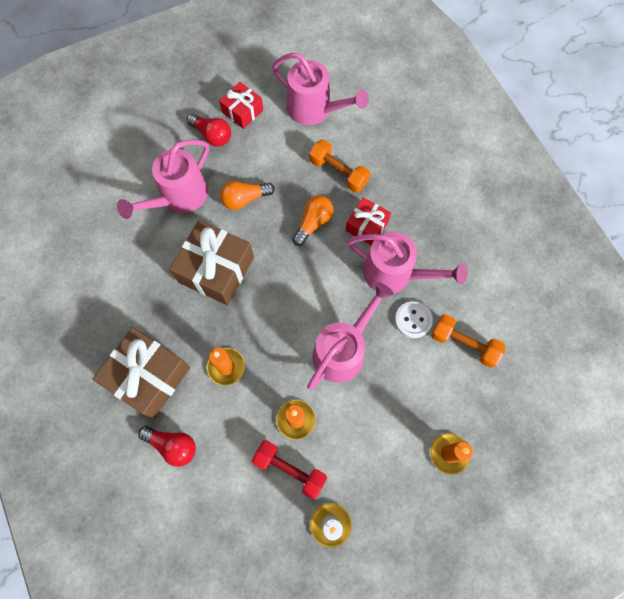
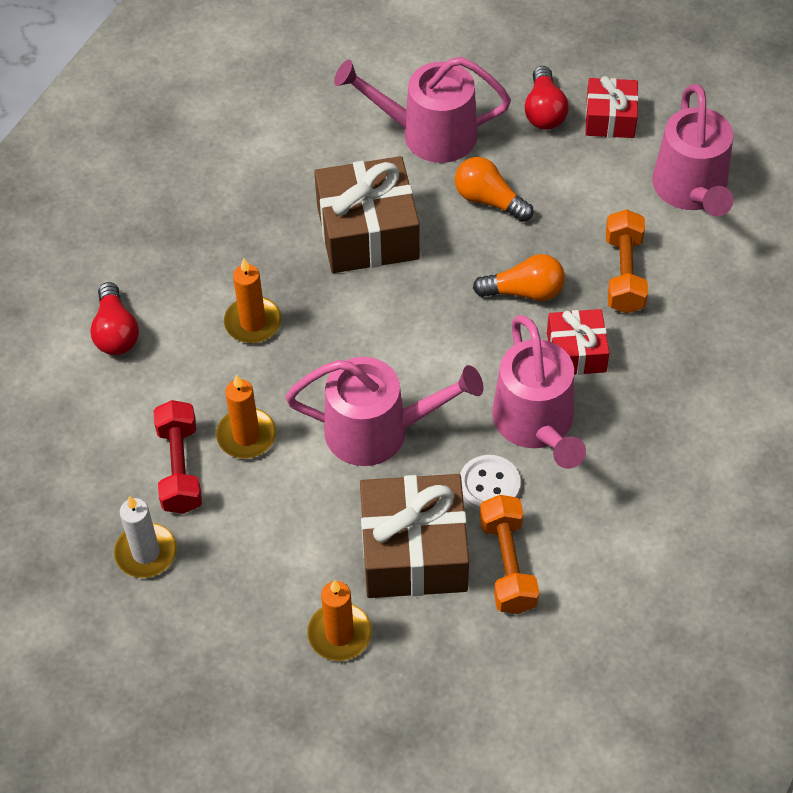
camera: 55 degrees right, 15 degrees down
brown gift [93,327,190,418] -> brown gift moved to [360,474,469,598]

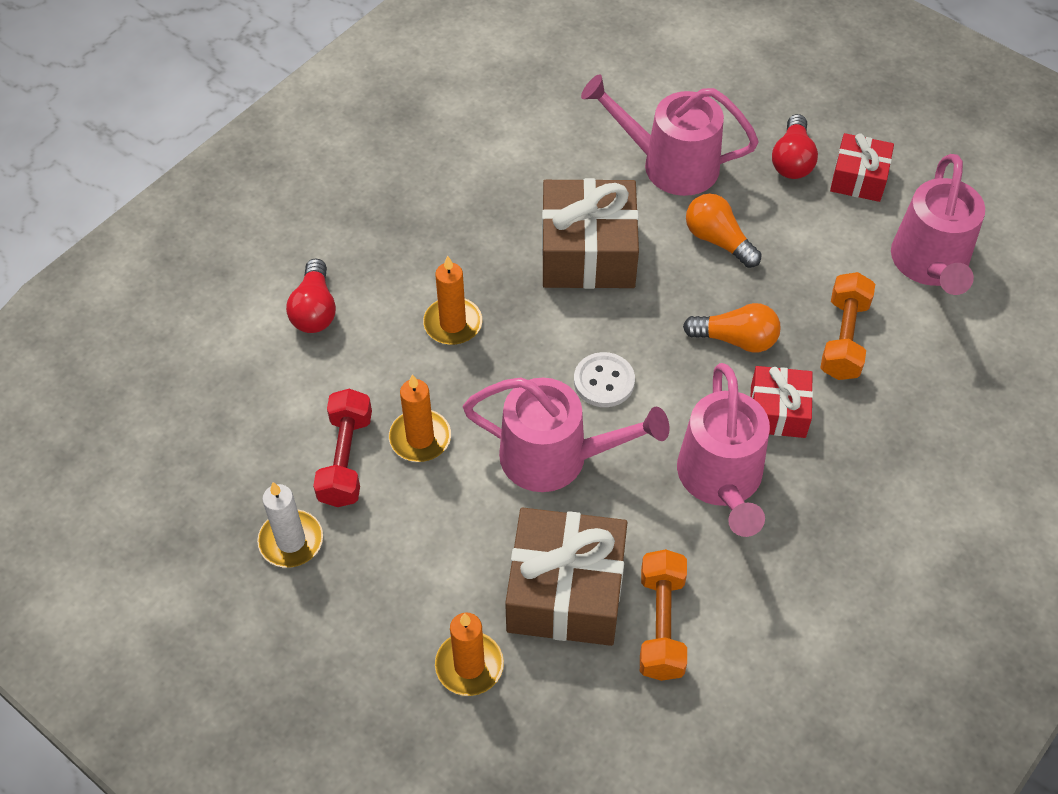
camera: 10 degrees right, 0 degrees up
white button [460,455,521,510] -> white button moved to [574,352,635,407]

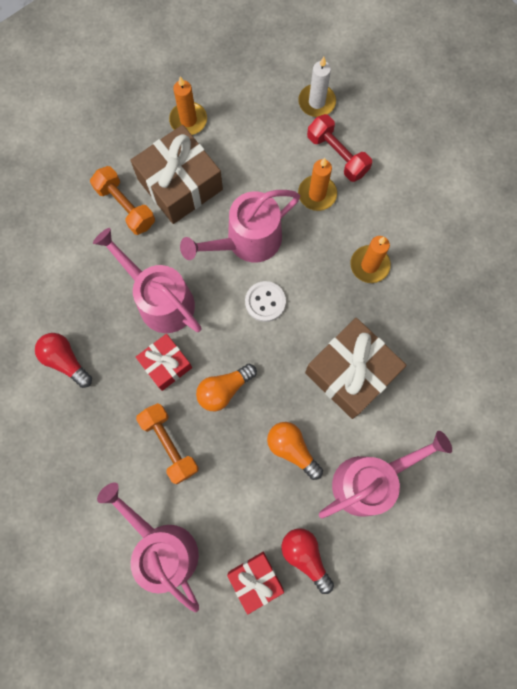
camera: 135 degrees right, 20 degrees up
red light bulb [286,258,336,333] -> red light bulb moved to [35,333,92,388]
orange light bulb [686,194,762,268] -> orange light bulb turned 135 degrees counterclockwise [267,422,323,480]

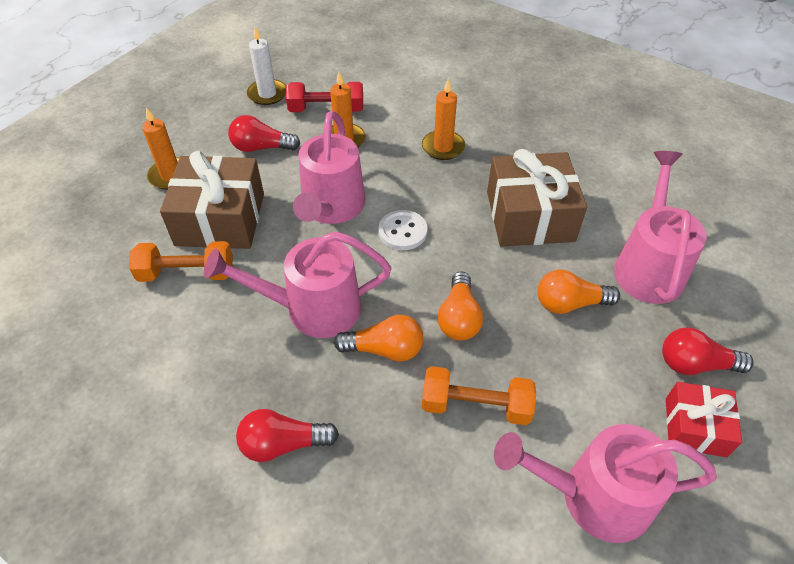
camera: 50 degrees left, 25 degrees down
red gift [136,334,192,391] -> orange light bulb [334,315,423,361]
none -> red light bulb [228,115,300,152]

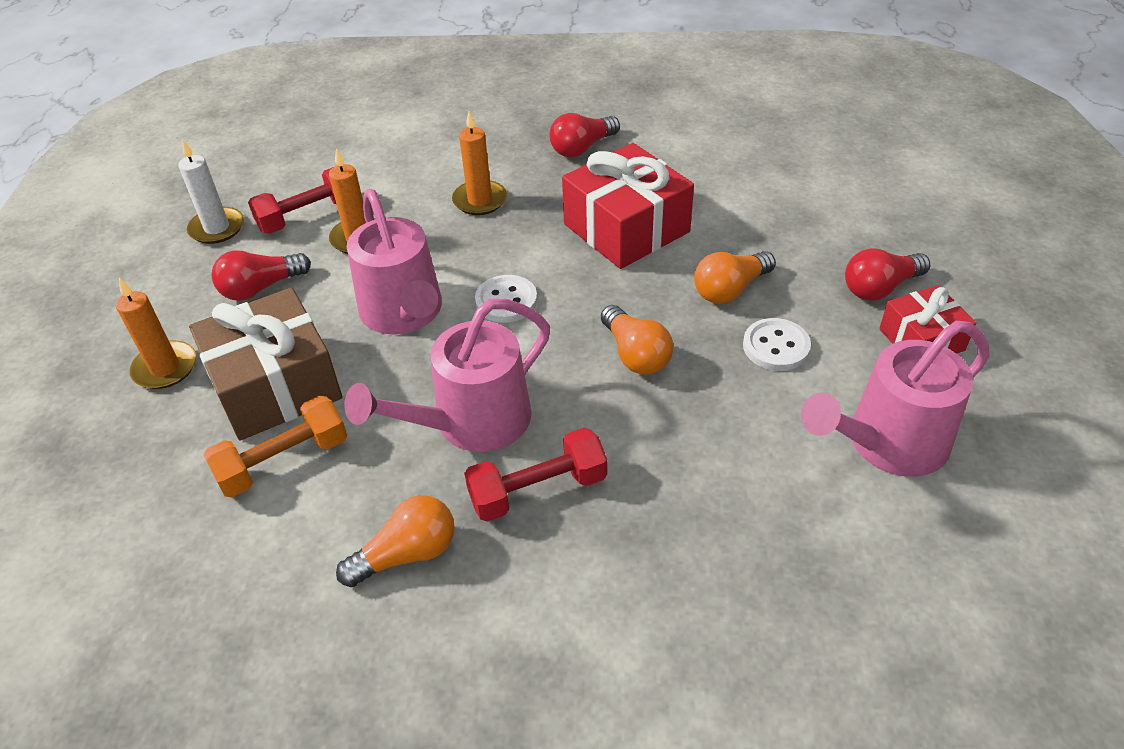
camera: 30 degrees left, 5 degrees down
red light bulb [236,409,339,462] -> red light bulb moved to [550,113,620,157]
orange light bulb [334,315,423,361] -> orange light bulb moved to [336,495,455,587]
orange dumbbell [422,366,536,425] -> none
brown gift [487,149,587,247] -> red gift [562,143,694,269]
pink watering can [614,151,706,304] -> none
none -> red dumbbell [464,428,607,522]
none -> white button [743,318,811,371]

